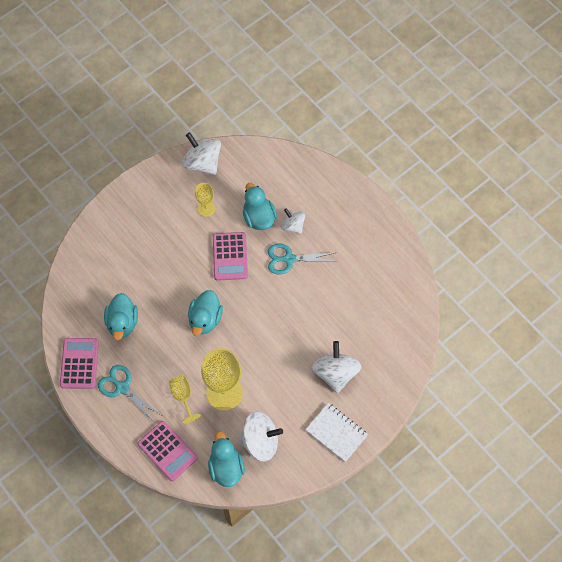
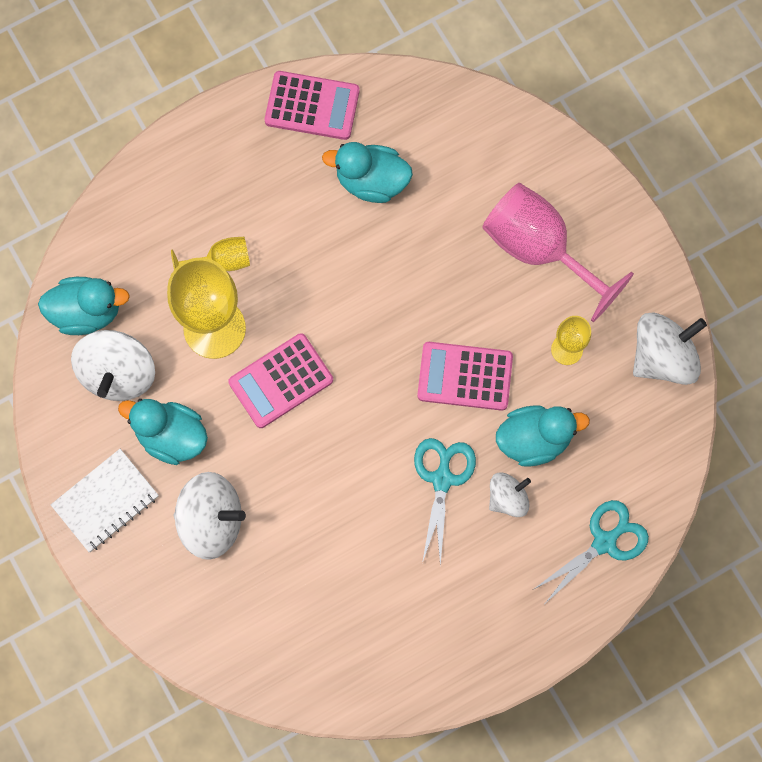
camera: 100 degrees right, 10 degrees up
turquoise scissors [98,365,161,423] -> turquoise scissors moved to [533,500,649,602]
pink calculator [137,421,198,481] -> pink calculator moved to [228,333,333,428]
turquoise duck [188,290,223,336] -> turquoise duck moved to [118,399,208,465]
none -> pink goblet [482,183,634,322]

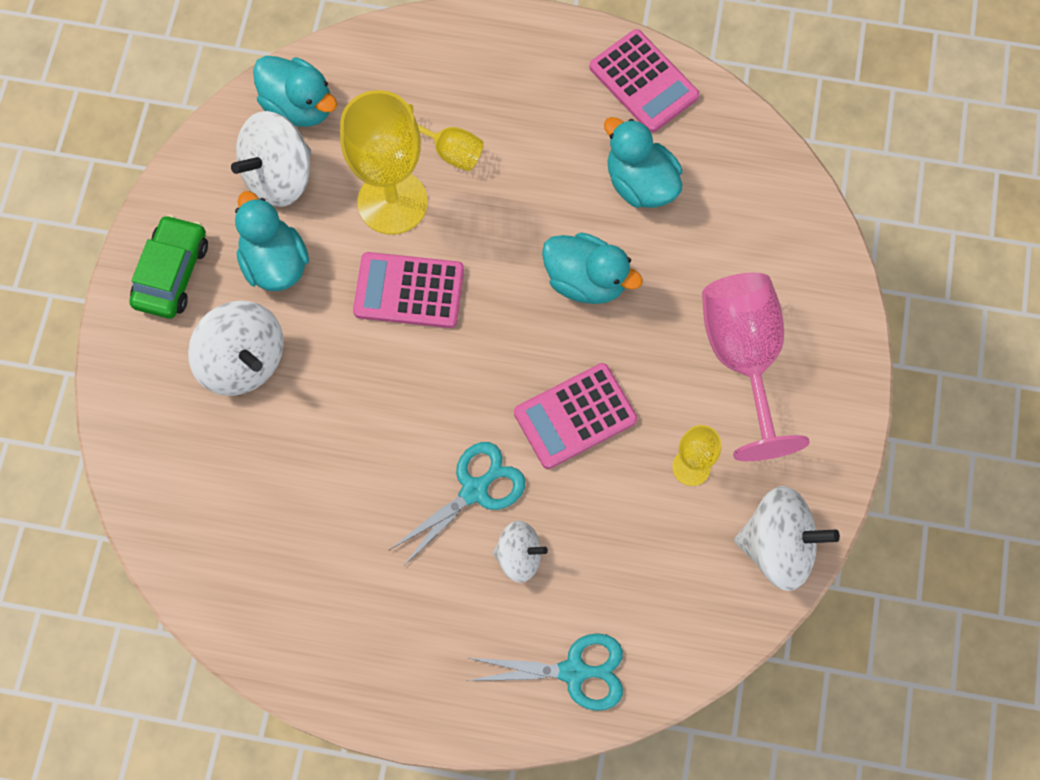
camera: 40 degrees right, 5 degrees down
white notebook [51,449,159,552] -> green car [129,215,208,319]
pink calculator [417,342,513,411] -> pink calculator turned 75 degrees counterclockwise [514,363,637,469]
turquoise duck [496,405,590,467] -> turquoise duck moved to [542,232,643,304]

